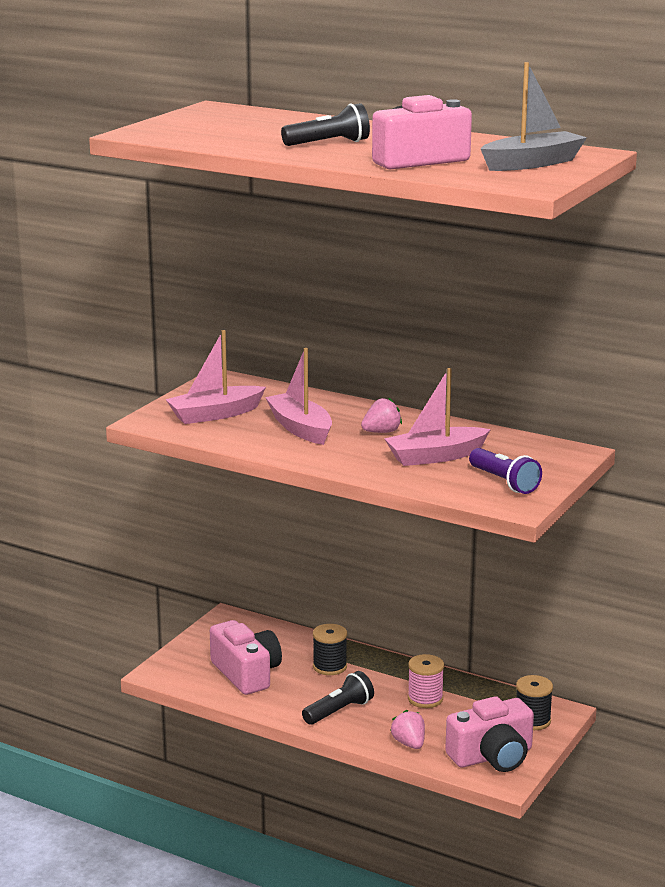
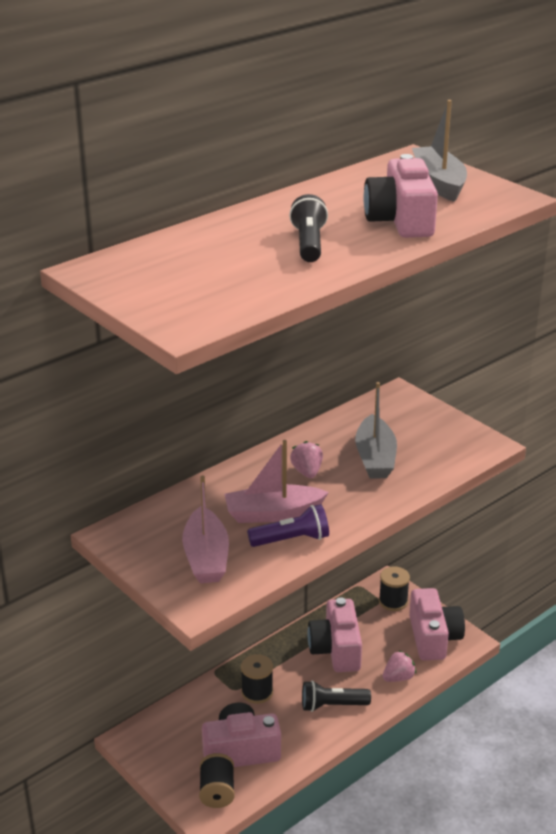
camera: 70 degrees left, 10 degrees up
black flashlight [302,671,374,725] -> black flashlight turned 75 degrees counterclockwise [302,681,371,712]
pink boat [385,368,491,466] -> grey boat [355,382,397,478]
pink strawberry [390,710,425,749] -> pink strawberry turned 150 degrees clockwise [383,651,416,682]
pink spool [408,654,444,708] -> pink camera [307,597,362,672]
purple flashlight [469,448,542,494] -> purple flashlight moved to [247,504,329,547]
none -> black spool [199,753,235,808]

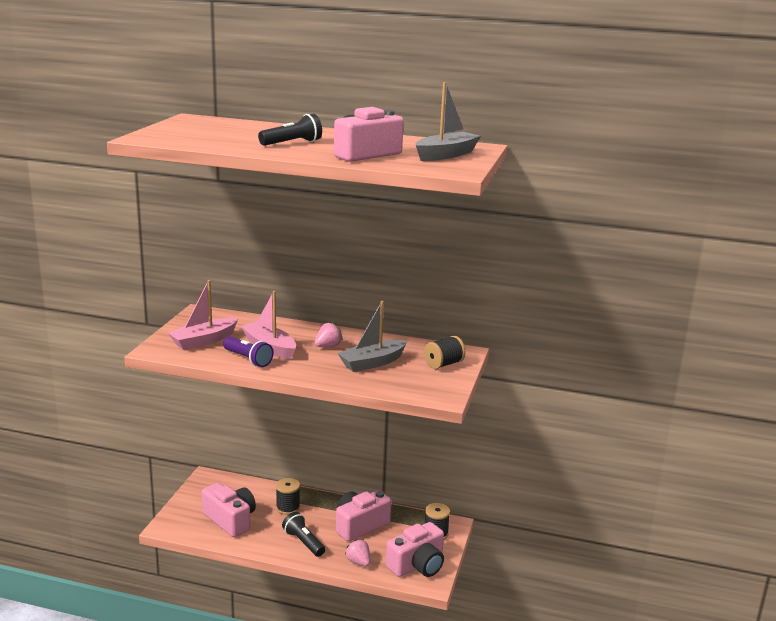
camera: 55 degrees right, 10 degrees down
black spool [199,753,235,808] -> black spool moved to [424,336,466,369]
pink strawberry [383,651,416,682] -> pink strawberry turned 150 degrees counterclockwise [345,539,370,567]

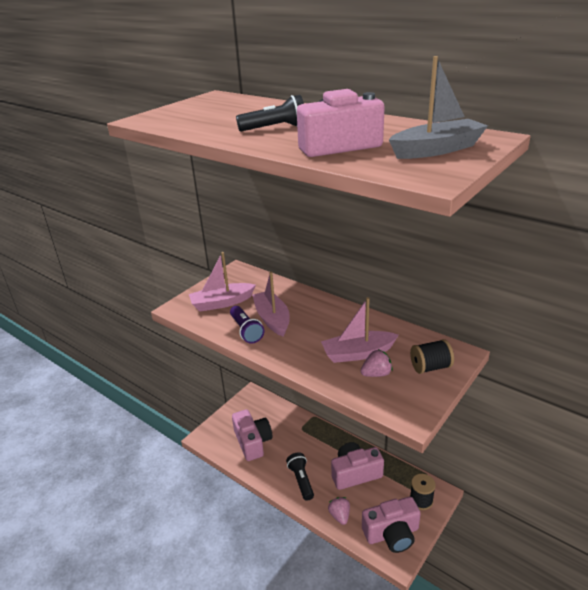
camera: 25 degrees right, 10 degrees up
black spool [276,478,300,515] -> none
pink strawberry [315,322,343,347] -> pink strawberry moved to [360,349,393,377]
grey boat [337,301,407,372] -> pink boat [321,297,399,363]

